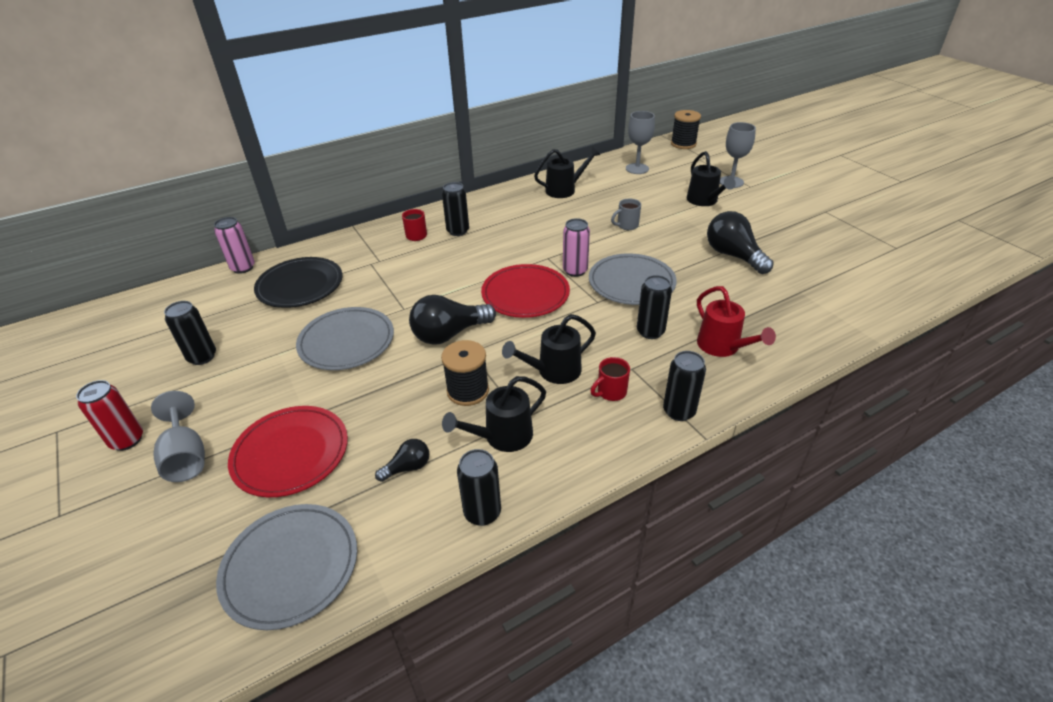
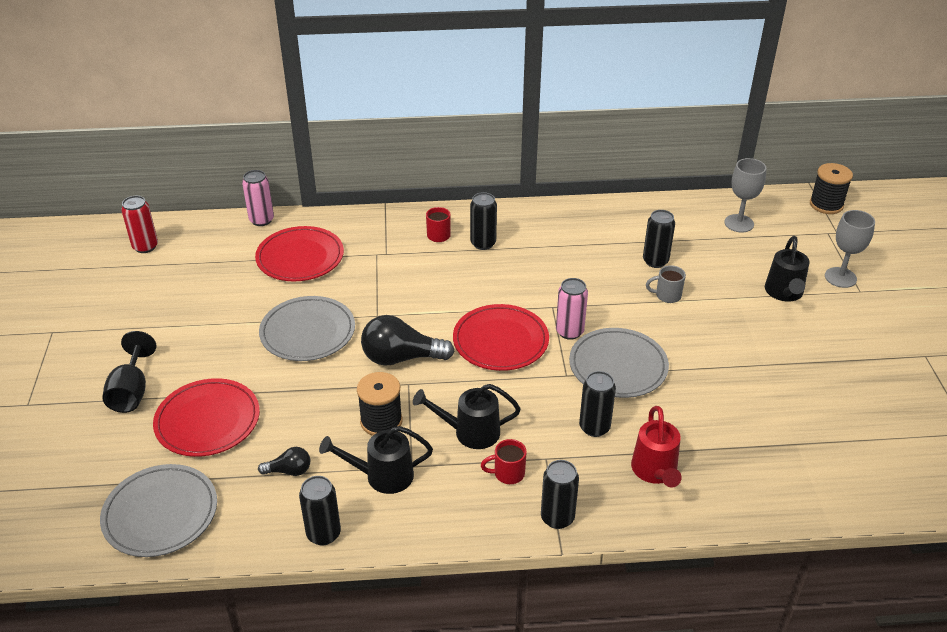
camera: 25 degrees right, 0 degrees up
red can [76,380,143,451] -> red can moved to [121,196,158,253]
grey goblet [151,391,205,482] -> black goblet [103,331,156,413]
black can [164,301,216,365] -> black can moved to [643,210,675,268]
black plate [254,257,342,308] -> red plate [255,226,344,282]
black watering can [534,146,600,198] -> none
black light bulb [707,211,774,274] -> none

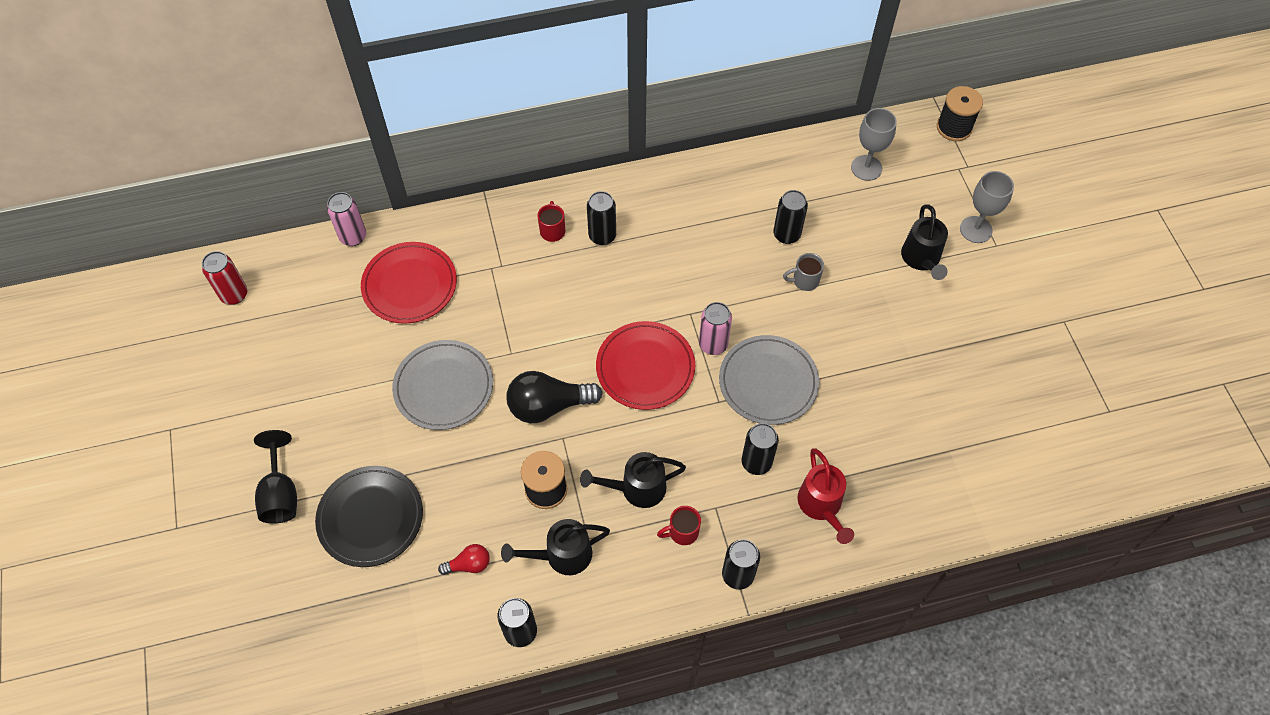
camera: 10 degrees left, 20 degrees up
grey plate [100,464,217,557] -> none
red plate [153,378,260,457] -> black plate [315,466,423,567]
black light bulb [258,447,310,476] -> red light bulb [438,544,490,575]

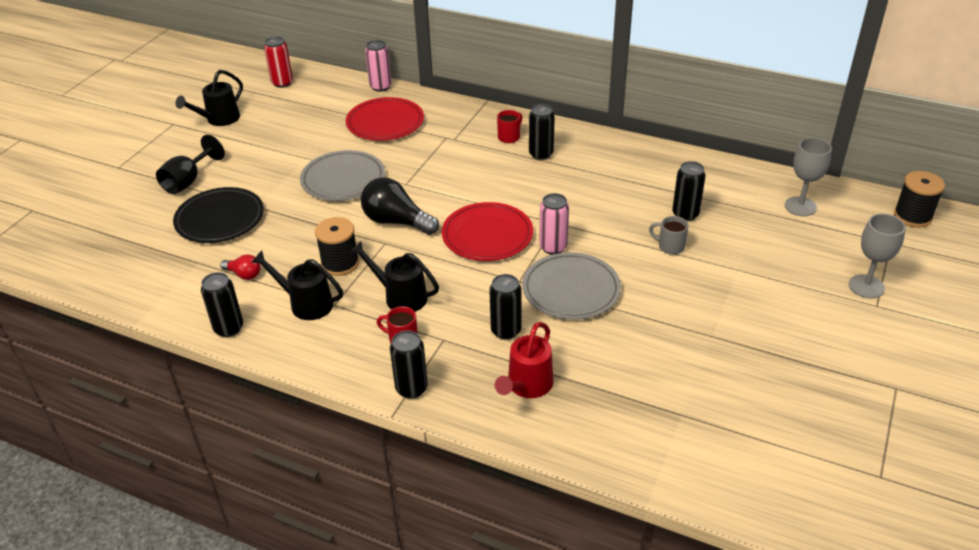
camera: 40 degrees right, 20 degrees down
black watering can [901,204,948,280] -> black watering can moved to [175,70,243,126]

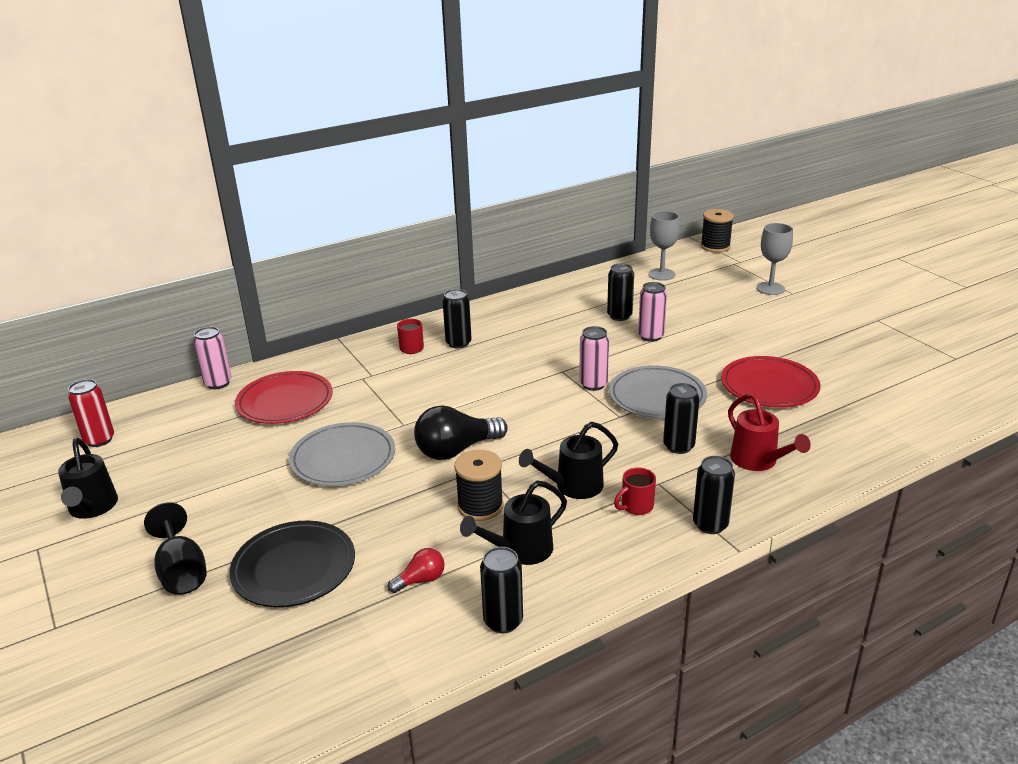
camera: 55 degrees left, 10 degrees down
red plate [442,202,533,261] -> red plate moved to [721,356,821,408]
grey mug [649,216,689,255] -> pink can [638,282,667,342]

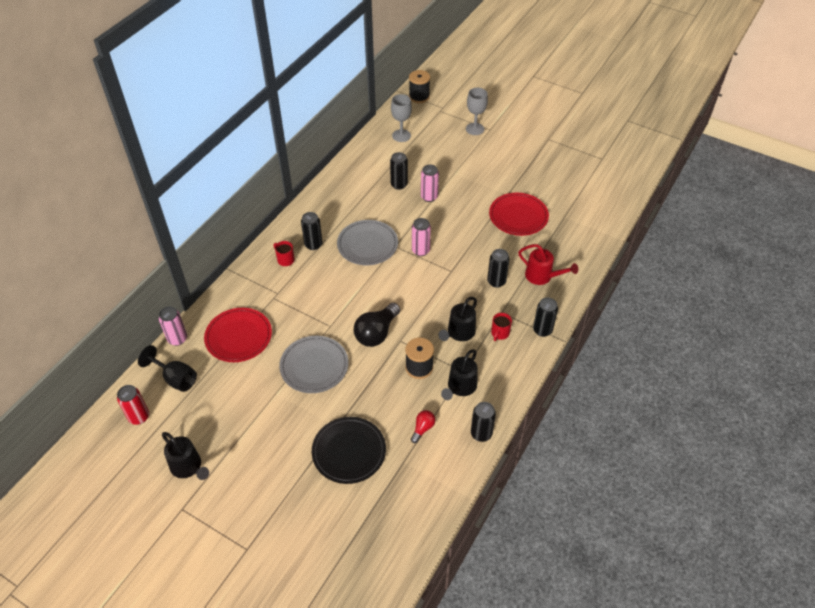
camera: 30 degrees left, 20 degrees up
black goblet [144,502,207,595] -> black goblet moved to [138,345,197,392]
grey plate [609,365,707,419] -> grey plate moved to [337,220,398,265]

